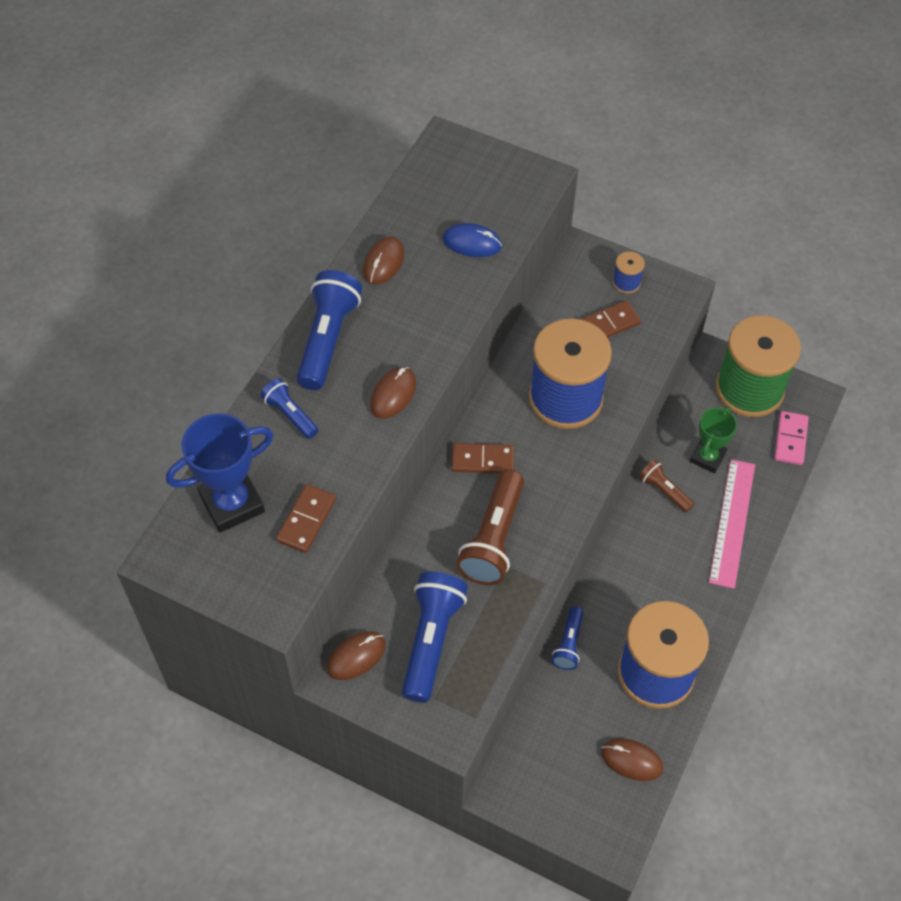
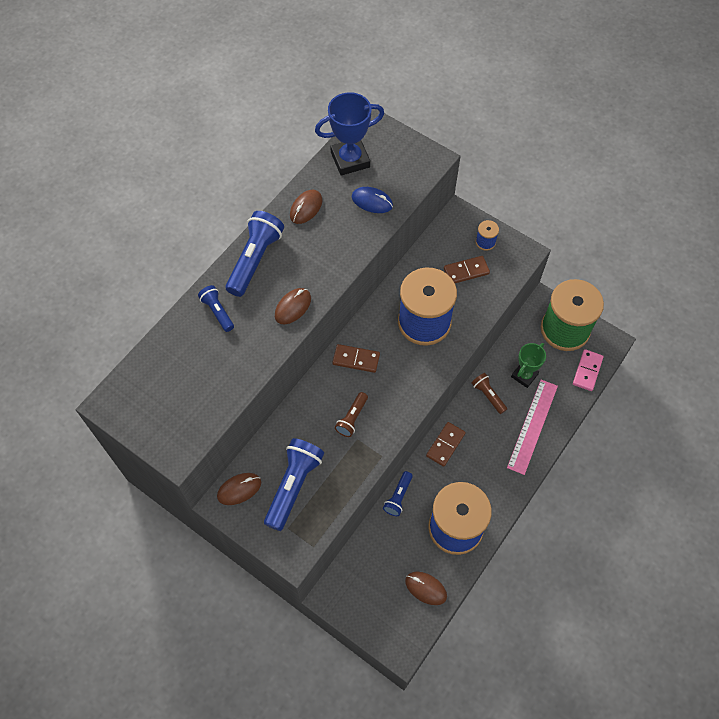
camera: 10 degrees right, 5 degrees up
blue trophy [166,413,274,533] -> blue trophy moved to [315,92,384,176]
brown domino [276,484,336,553] -> brown domino moved to [426,422,466,467]
brown flashlight [456,469,524,585] -> brown flashlight [335,392,368,437], size x0.55

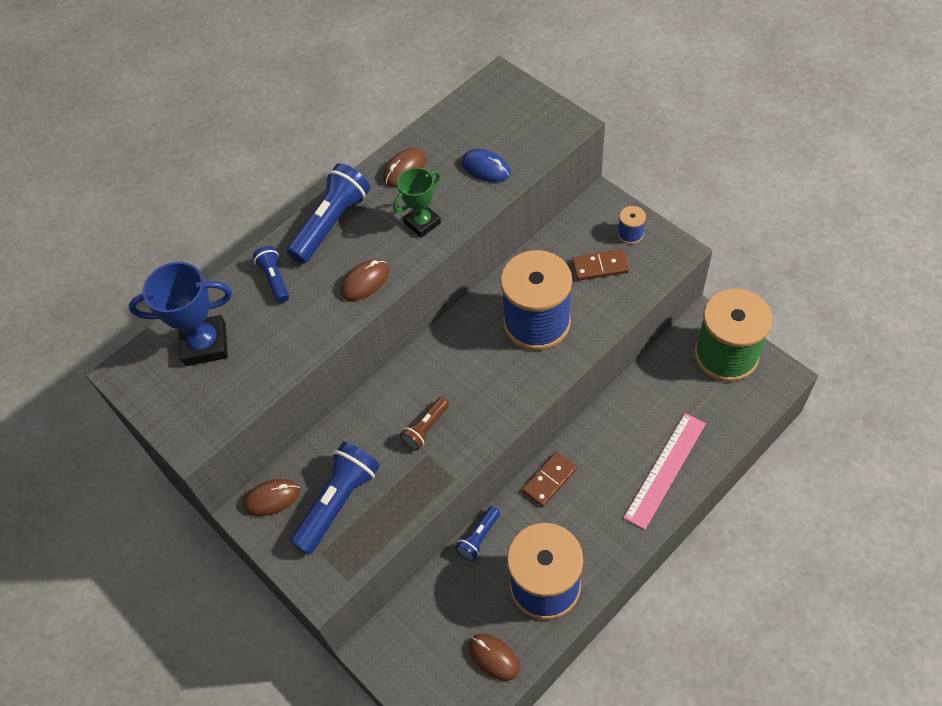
camera: 15 degrees right, 5 degrees down
blue trophy [315,92,384,176] -> blue trophy moved to [129,262,232,366]
brown domino [333,344,380,373] -> none
brown flashlight [472,373,507,414] -> none
green trophy [511,343,546,388] -> green trophy moved to [393,167,441,238]
pink domino [573,349,603,391] -> none

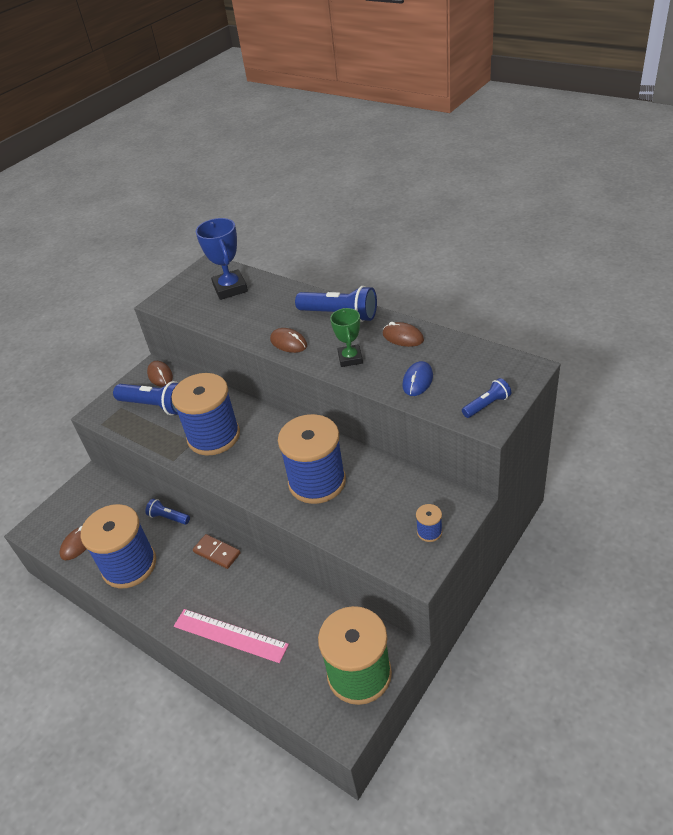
camera: 80 degrees right, 15 degrees down
blue flashlight [253,246,289,303] -> blue flashlight moved to [462,378,512,418]
green trophy [393,167,441,238] -> green trophy turned 45 degrees clockwise [330,308,363,367]
brown flashlight [400,397,449,450] -> blue spool [172,373,240,456]
brown domino [572,249,629,280] -> none

